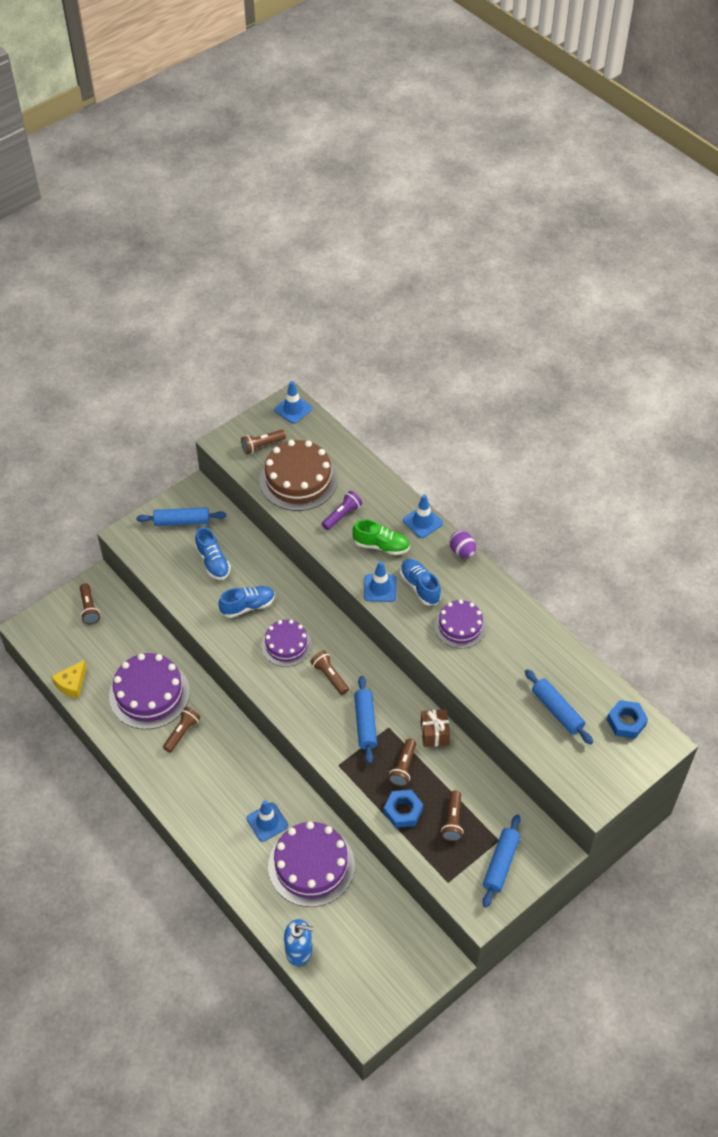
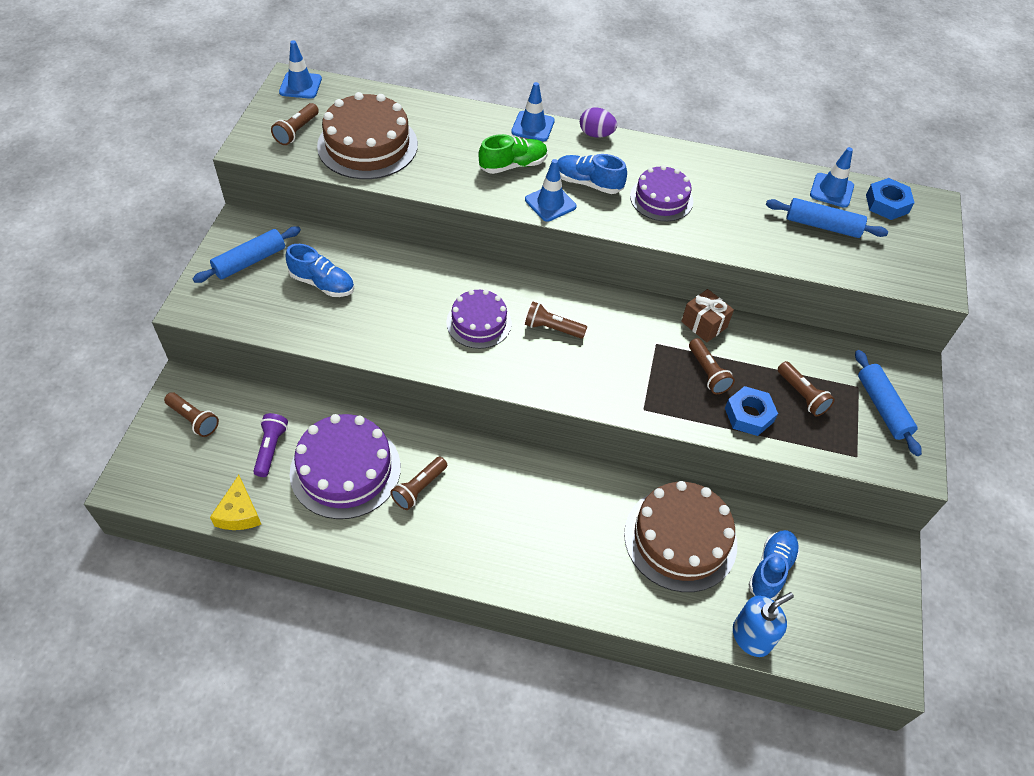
camera: 40 degrees left, 0 degrees up
brown flashlight [163,707,201,753] -> brown flashlight turned 135 degrees counterclockwise [390,457,447,510]
blue shoe [218,586,275,618] -> blue shoe moved to [748,530,800,600]
blue traffic cone [247,800,288,842] -> blue traffic cone moved to [810,147,854,208]
purple cake [268,822,355,907] -> brown cake [624,481,737,592]
purple flashlight [322,491,362,530] -> purple flashlight moved to [253,413,288,477]
blue rolling pin [354,676,377,764] -> none

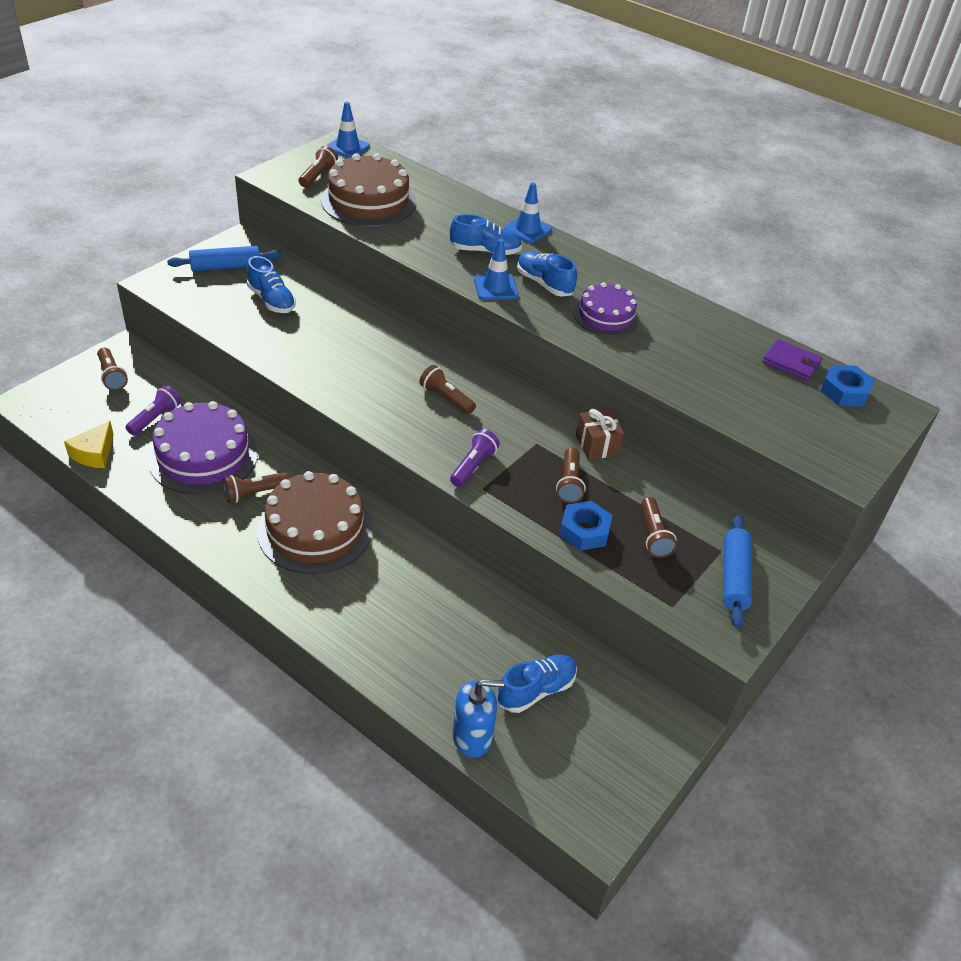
camera: 25 degrees right, 10 degrees down
brown flashlight [271,103,319,145] -> brown flashlight turned 150 degrees clockwise [299,146,338,187]
purple cake [446,289,512,349] -> none
green shoe [478,134,548,174] -> blue shoe [450,214,522,255]
purple egg [580,107,617,138] -> none
brown cake [624,481,737,592] -> brown cake moved to [257,471,372,574]
blue rolling pin [766,198,888,238] -> none
blue traffic cone [810,147,854,208] -> purple wallet [762,339,822,381]
none -> purple flashlight [450,429,500,487]

